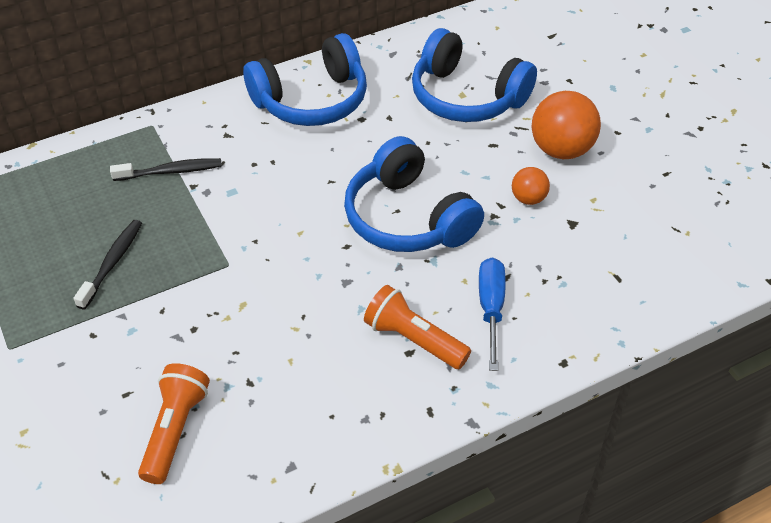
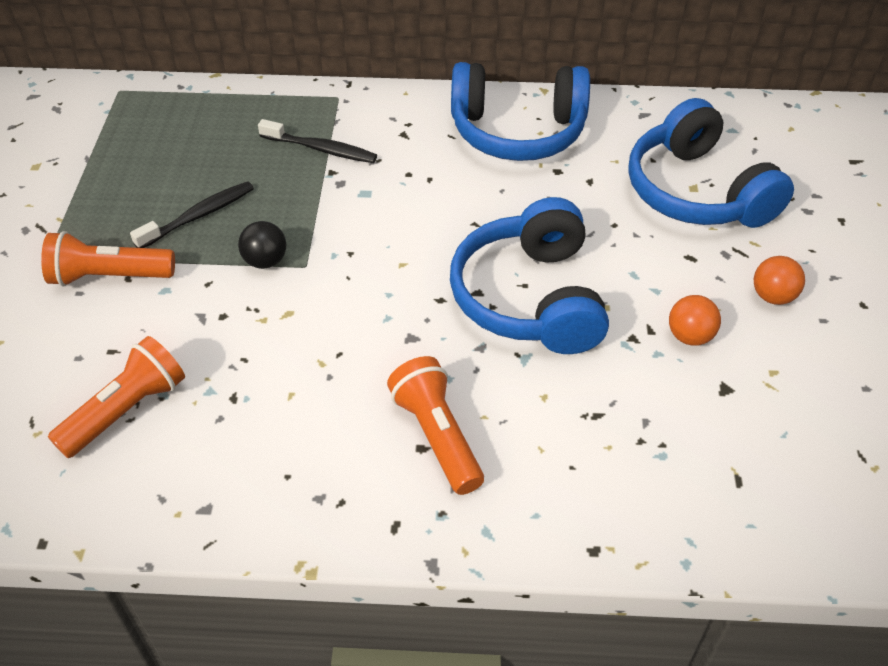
camera: 30 degrees right, 0 degrees up
blue screwdriver [479,258,506,371] -> none
orange ball [532,91,601,159] -> orange ball [754,256,805,305], size x0.54
none -> orange flashlight [41,231,175,286]
none -> black ball [238,221,286,269]

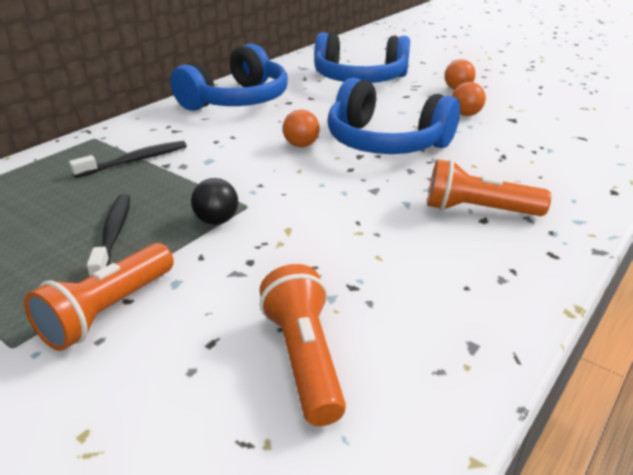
camera: 55 degrees left, 15 degrees down
none -> orange ball [283,110,320,147]

